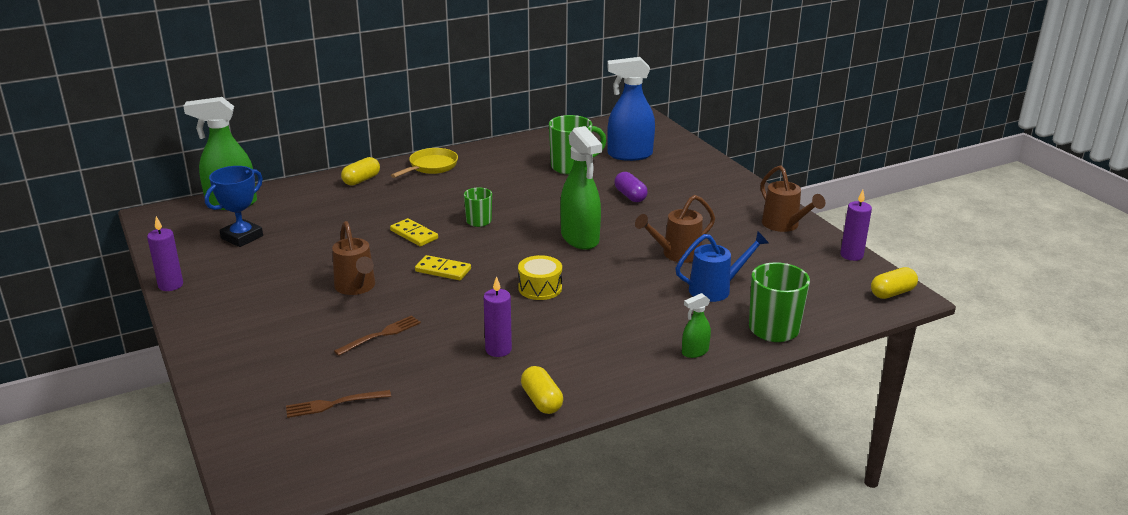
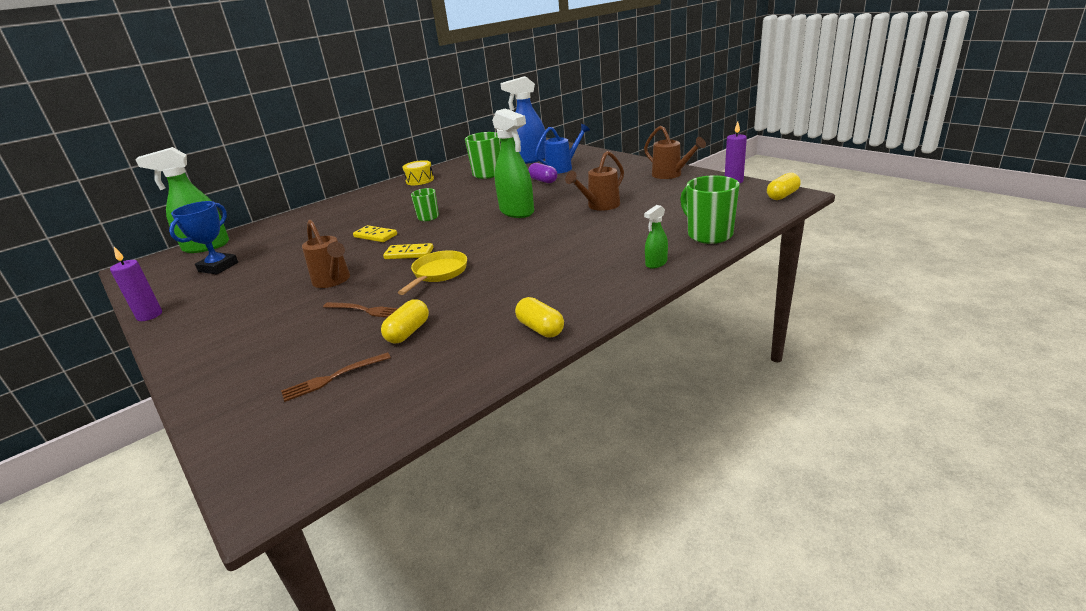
camera: 10 degrees left, 0 degrees up
brown fork [334,315,421,356] -> brown fork turned 75 degrees clockwise [323,302,398,318]
yellow capsule [341,157,380,186] -> yellow capsule moved to [381,299,429,343]
yellow pan [391,148,458,178] -> yellow pan moved to [398,250,467,295]
purple candle [483,276,512,357] -> none
yellow drum [518,255,562,300] -> yellow drum moved to [403,160,434,185]
blue watering can [675,231,769,302] -> blue watering can moved to [535,124,590,174]

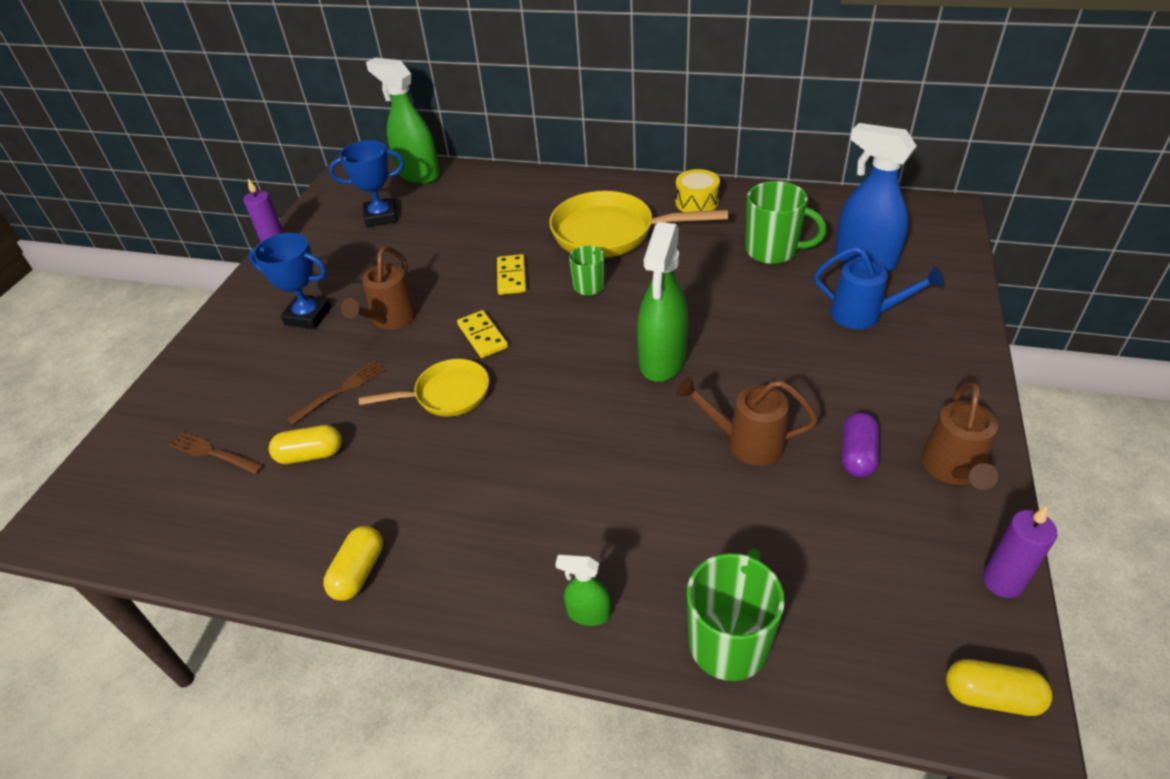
camera: 55 degrees right, 15 degrees up
brown fork [323,302,398,318] -> brown fork turned 120 degrees counterclockwise [287,361,385,425]
purple capsule [528,163,557,183] -> purple capsule moved to [842,413,879,478]
none -> blue trophy [249,233,332,329]
none -> yellow pan [549,191,728,258]

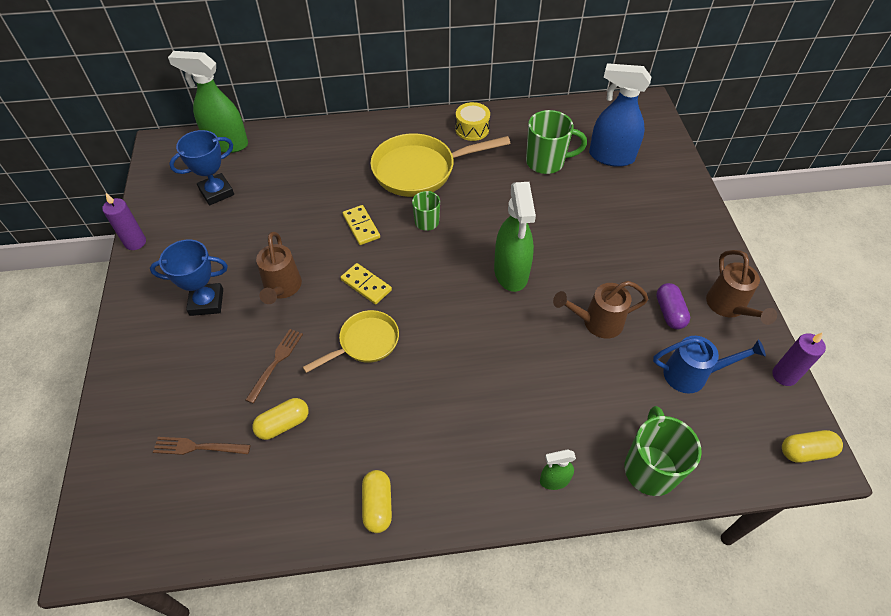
camera: 25 degrees left, 10 degrees up
blue watering can [814,247,944,329] -> blue watering can moved to [653,336,766,393]

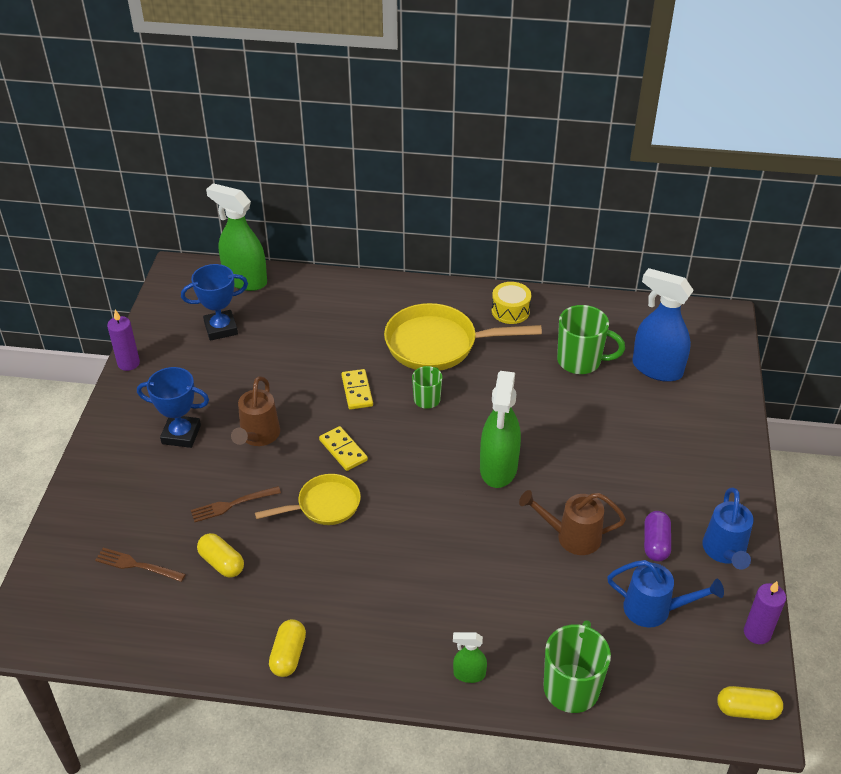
camera: 15 degrees right, 10 degrees down
brown fork [246,329,303,404] -> brown fork turned 150 degrees counterclockwise [191,486,281,522]
yellow capsule [252,398,309,440] -> yellow capsule turned 60 degrees clockwise [197,533,244,578]
brown watering can [706,250,777,325] -> blue watering can [702,488,753,570]

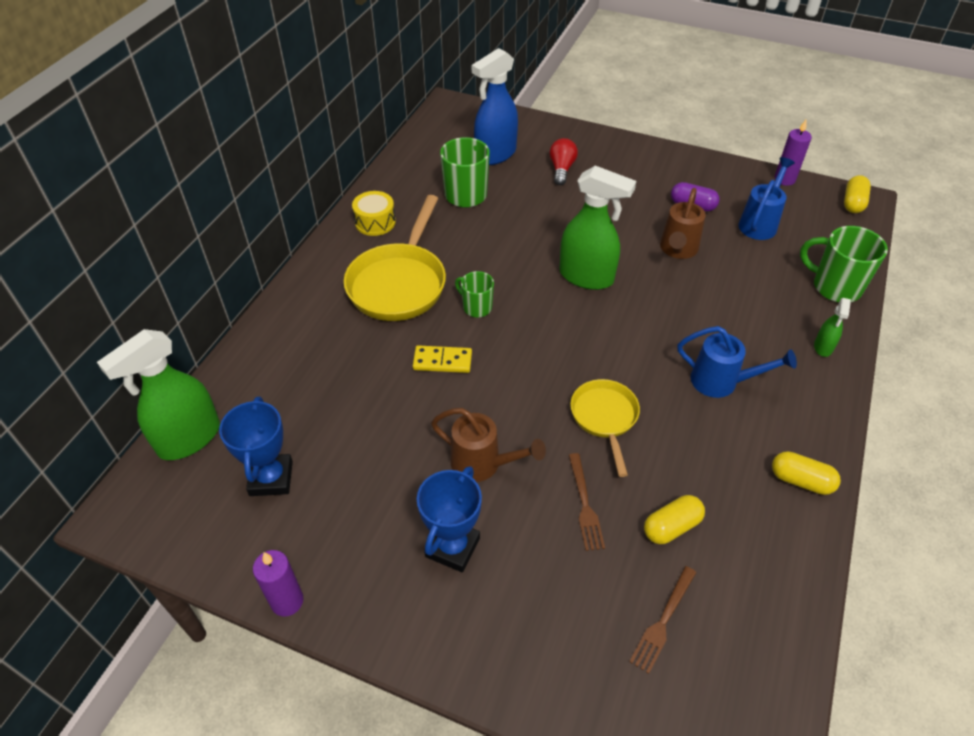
camera: 75 degrees left, 5 degrees up
yellow domino [319,426,368,471] -> none
blue watering can [702,488,753,570] -> blue watering can moved to [677,326,797,398]
none -> red light bulb [549,138,578,185]

